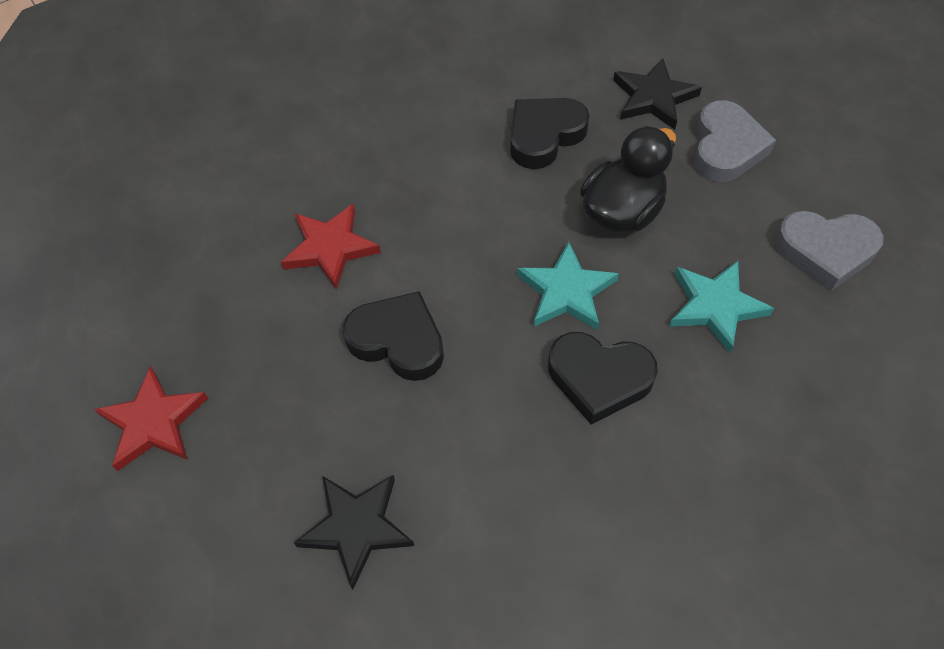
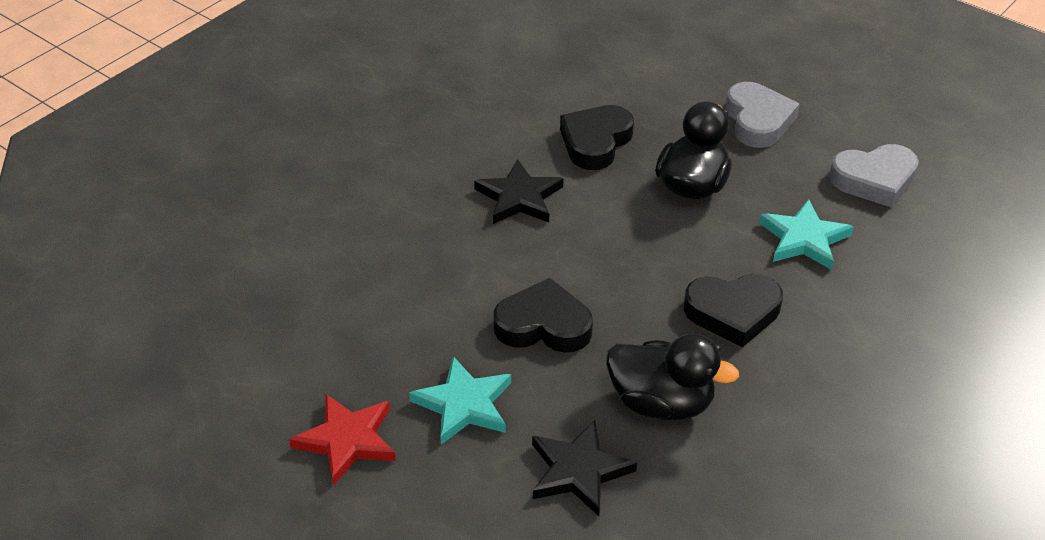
camera: 20 degrees left, 15 degrees down
red star [281,204,381,290] -> none
turquoise star [517,241,619,330] -> turquoise star moved to [409,356,511,445]
black star [613,58,702,130] -> black star moved to [474,159,564,224]
none -> black duck [606,333,739,420]

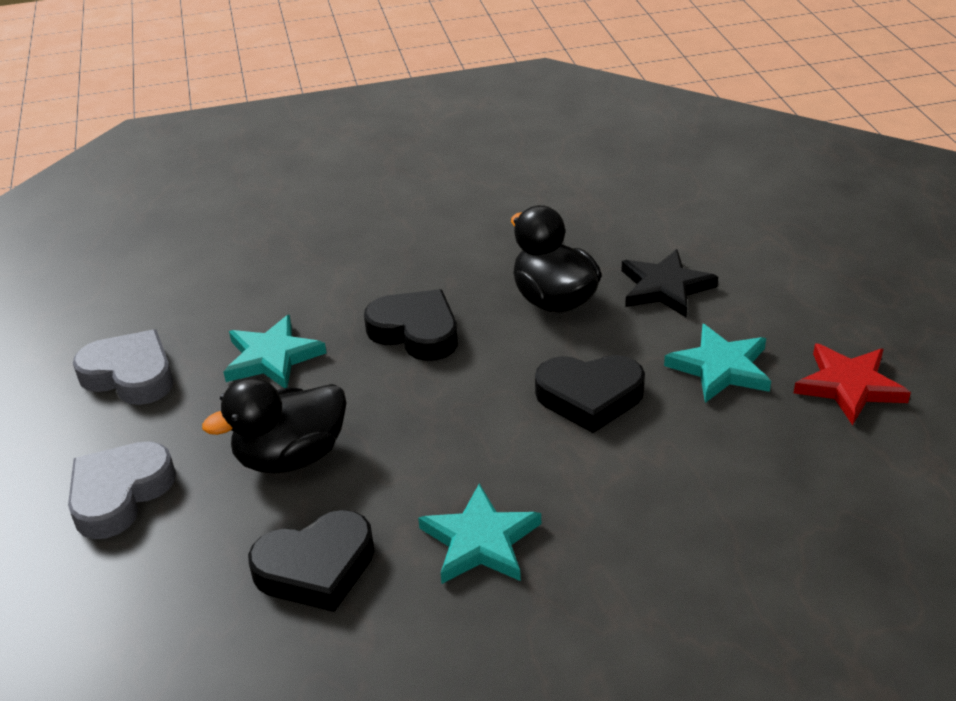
camera: 140 degrees left, 5 degrees down
black star [474,159,564,224] -> turquoise star [418,484,541,584]
black heart [494,278,593,353] -> black heart turned 45 degrees counterclockwise [535,355,645,433]

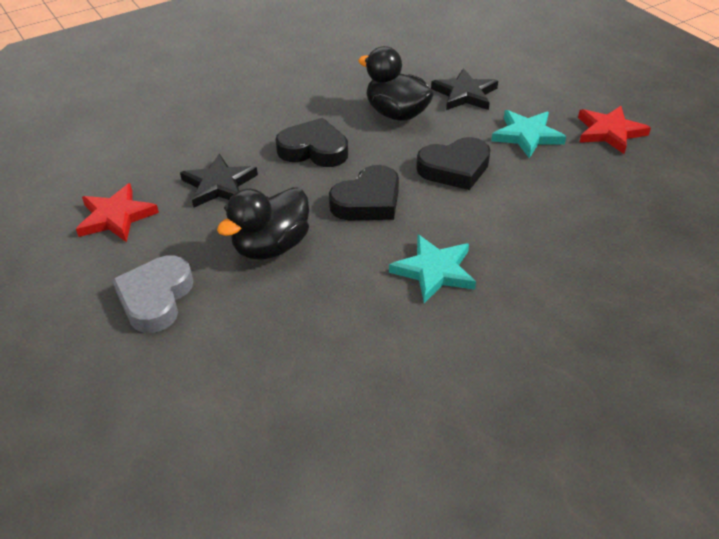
camera: 20 degrees left, 5 degrees up
grey heart [73,329,173,405] -> red star [76,183,159,242]
turquoise star [224,315,327,388] -> black star [180,154,258,207]
black heart [248,510,374,612] -> black heart moved to [329,165,399,220]

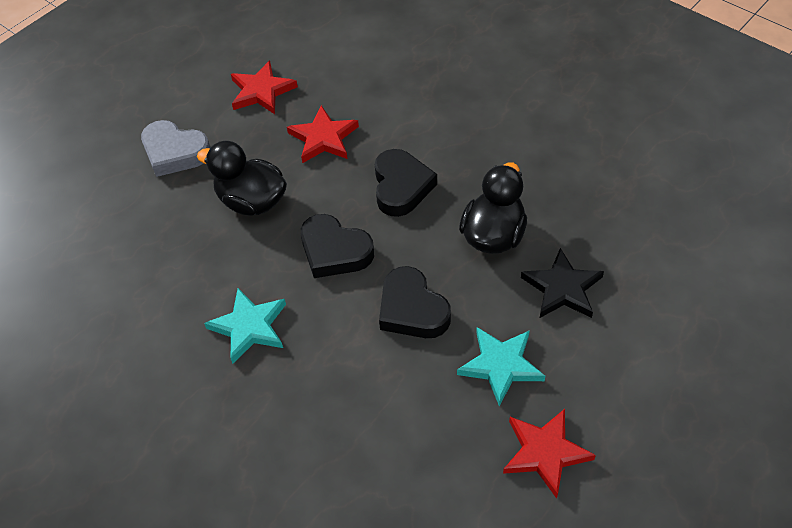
camera: 75 degrees right, 10 degrees up
grey heart [112,256,193,333] -> grey heart turned 150 degrees counterclockwise [141,120,210,177]
black star [180,154,258,207] -> red star [287,105,359,163]

